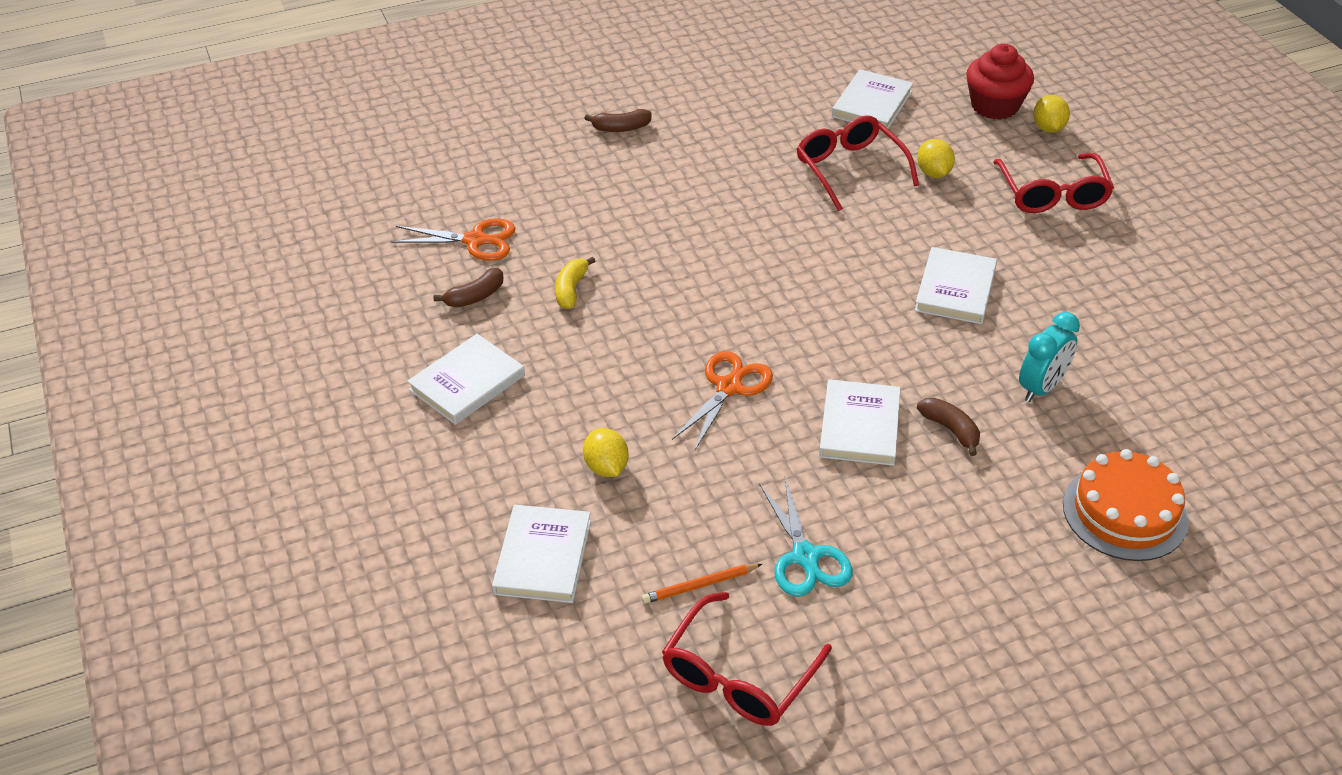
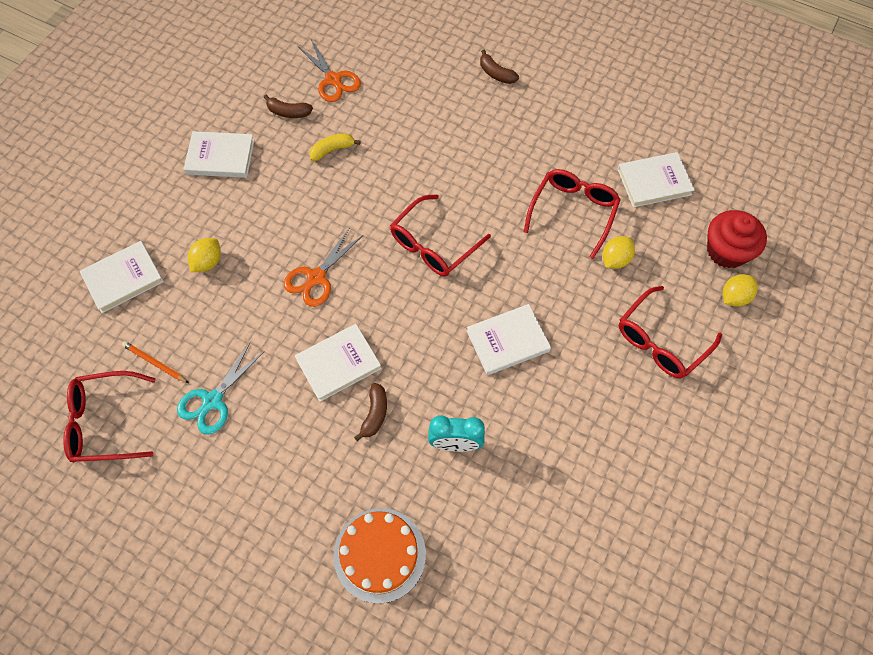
camera: 50 degrees right, 20 degrees up
orange scissors [672,351,773,450] -> orange scissors turned 135 degrees clockwise [284,227,363,307]
none -> red glasses [390,195,491,276]

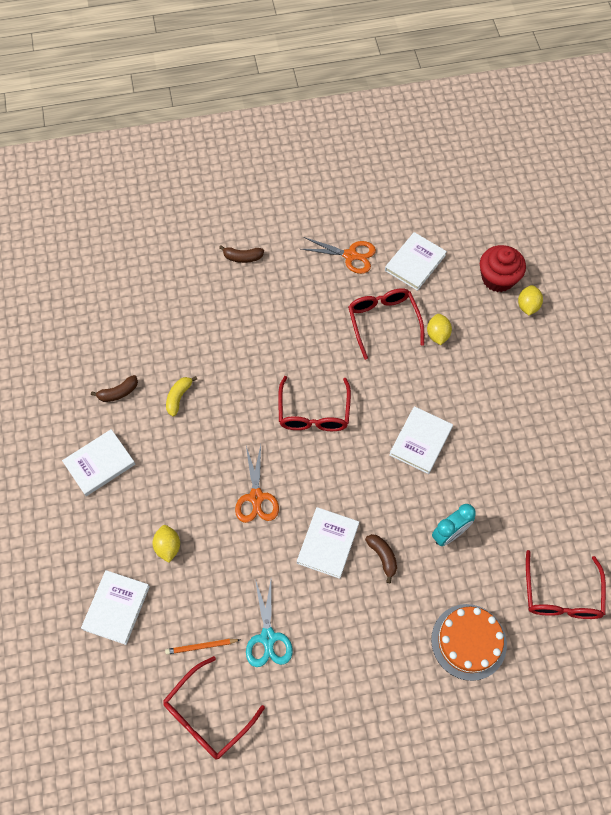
camera: 40 degrees left, 0 degrees up
orange scissors [298,39,361,102] -> orange scissors moved to [301,237,376,274]
red glasses [619,286,722,378] -> red glasses moved to [526,550,606,619]

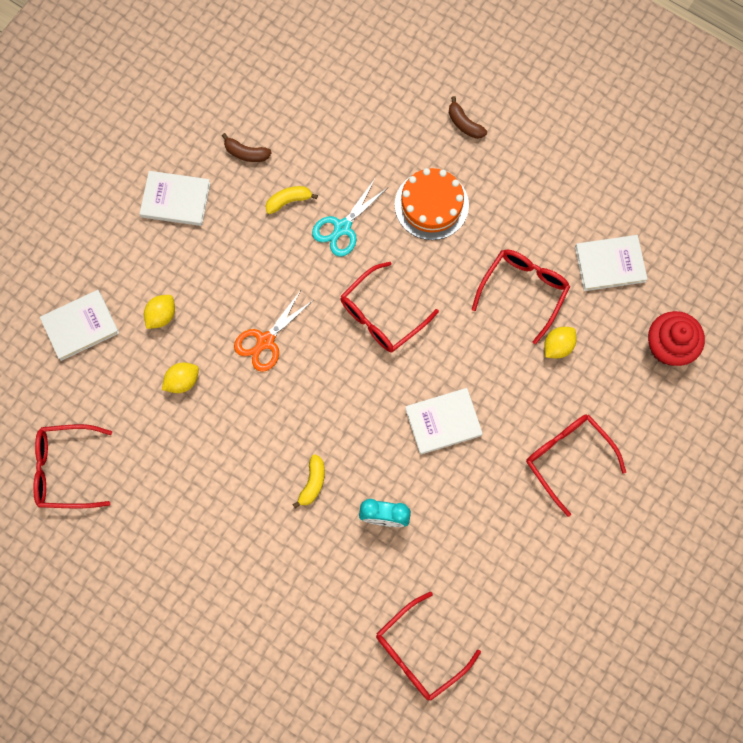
camera: 45 degrees right, 10 degrees up
orange pencil [165,639,240,655] -> none
turquoise scissors [246,579,293,667] -> turquoise scissors moved to [312,179,387,257]
white book [297,507,359,579] -> none
orange scissors [301,237,376,274] -> none
brown banana [365,534,397,583] -> yellow banana [292,454,325,508]
orange cake [431,604,507,681] -> orange cake moved to [395,168,469,240]
yellow lemon [518,285,543,315] -> yellow lemon moved to [162,363,199,393]
none -> red glasses [526,415,626,517]

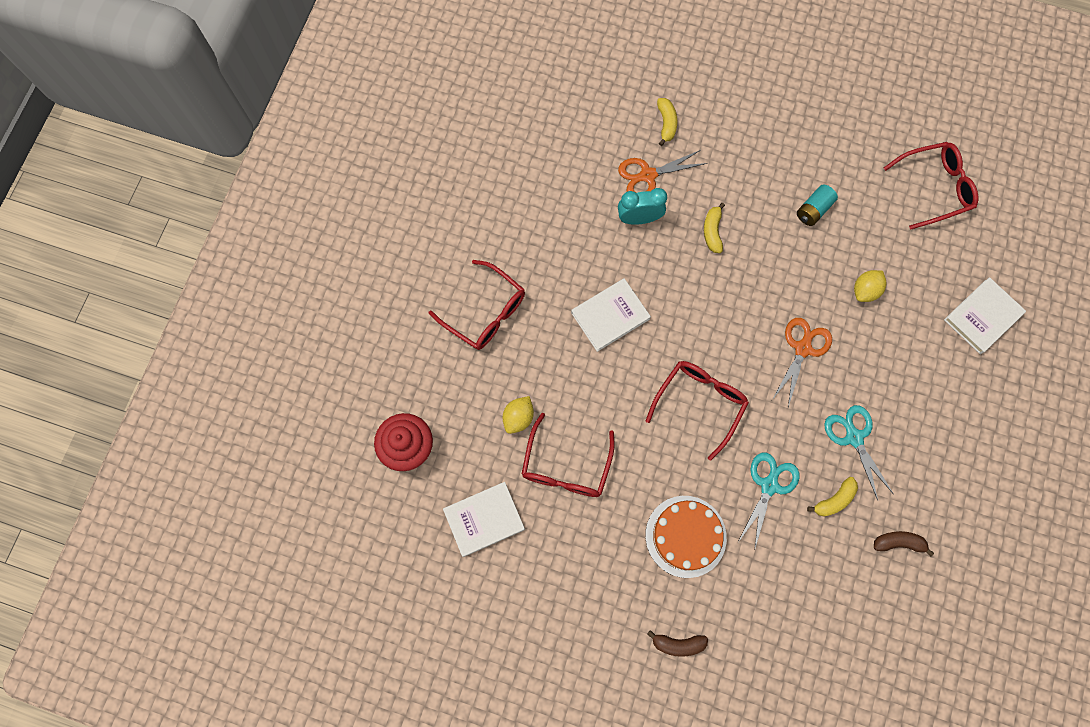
camera: 165 degrees right, 0 degrees up
white book [140,171,211,226] -> none
yellow lemon [144,295,175,329] -> none
red glasses [376,592,481,700] -> none
brown banana [449,96,487,139] -> brown banana turned 150 degrees clockwise [647,630,708,657]
none -> orange scissors [618,150,707,193]
none -> yellow banana [657,98,678,146]
none -> turquoise battery [797,185,838,226]
none -> turquoise scissors [824,405,893,500]

